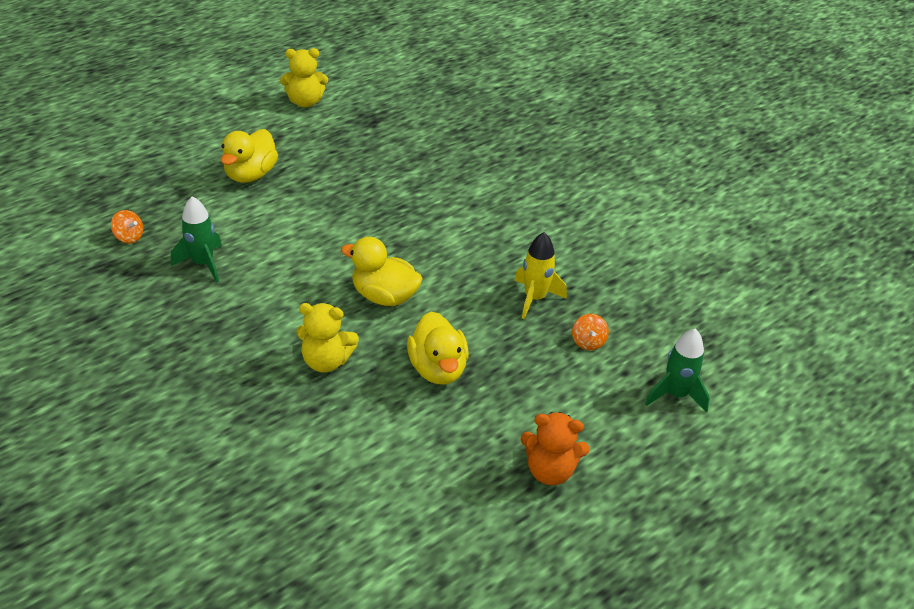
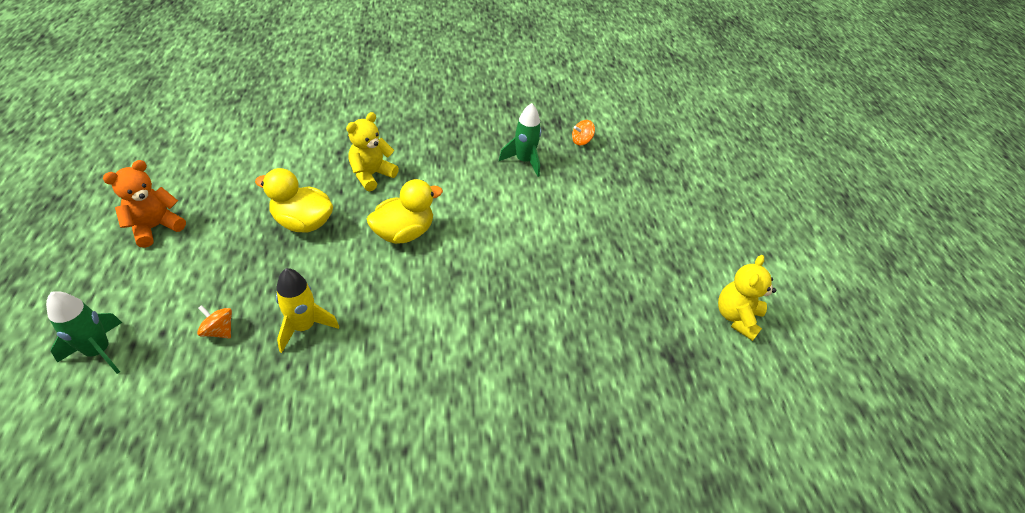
camera: 120 degrees right, 5 degrees up
yellow duck [220,129,278,183] -> none

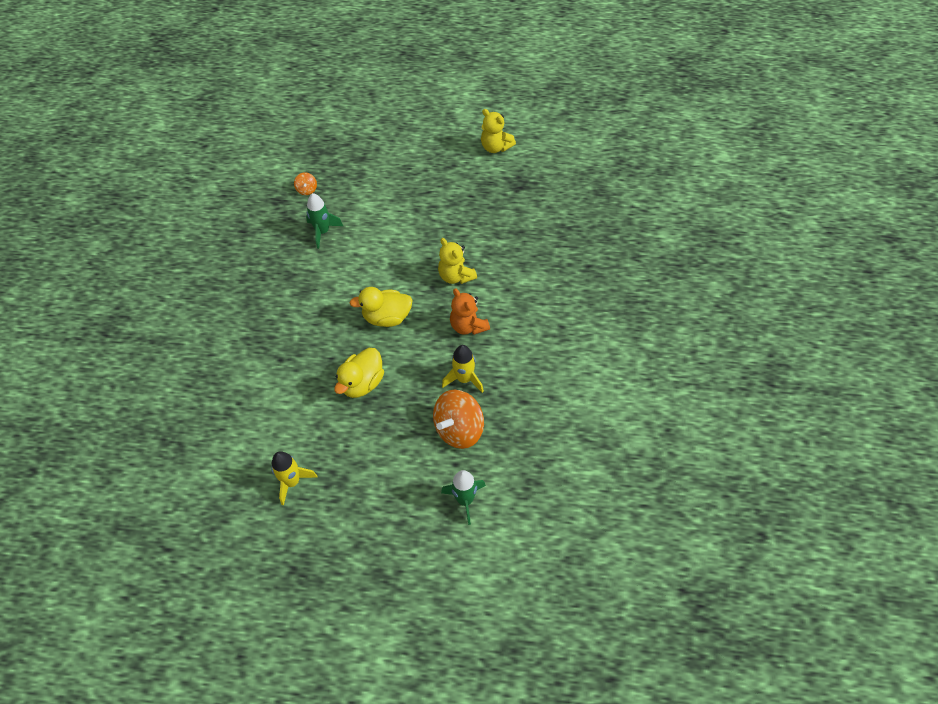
camera: 70 degrees left, 10 degrees up
orange teddy bear [103,160,186,248] -> orange teddy bear moved to [450,288,490,335]
orange spinning top [197,305,232,338] -> orange spinning top [433,390,484,449], size x2.19
yellow teddy bear [346,112,399,191] -> yellow teddy bear moved to [438,238,477,284]
yellow duck [367,179,443,244] -> yellow duck turned 75 degrees counterclockwise [349,287,413,327]
none -> yellow rocket [271,451,318,505]

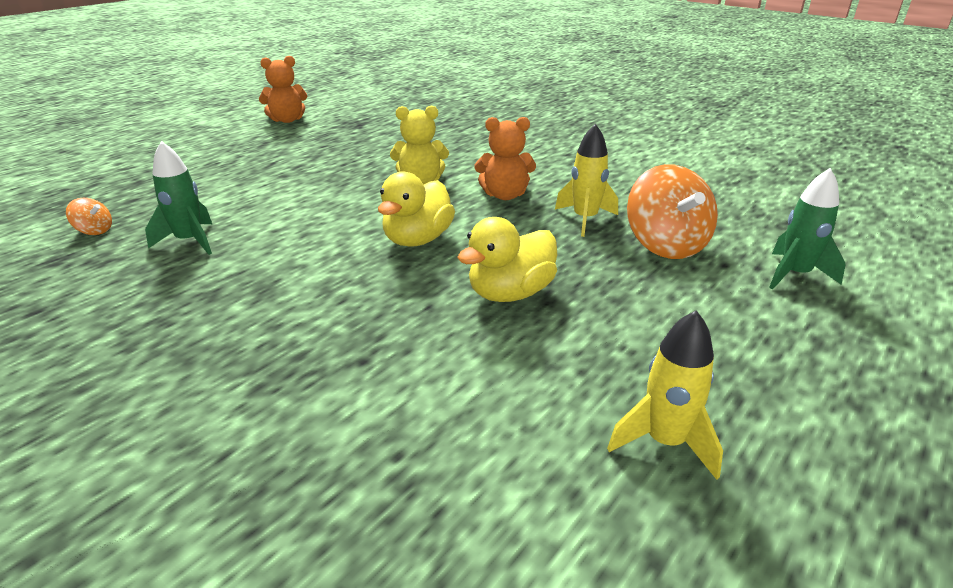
camera: 60 degrees left, 25 degrees down
yellow duck [334,348,384,398] -> yellow duck turned 75 degrees clockwise [457,217,557,302]
yellow teddy bear [481,109,516,153] -> orange teddy bear [259,56,307,123]

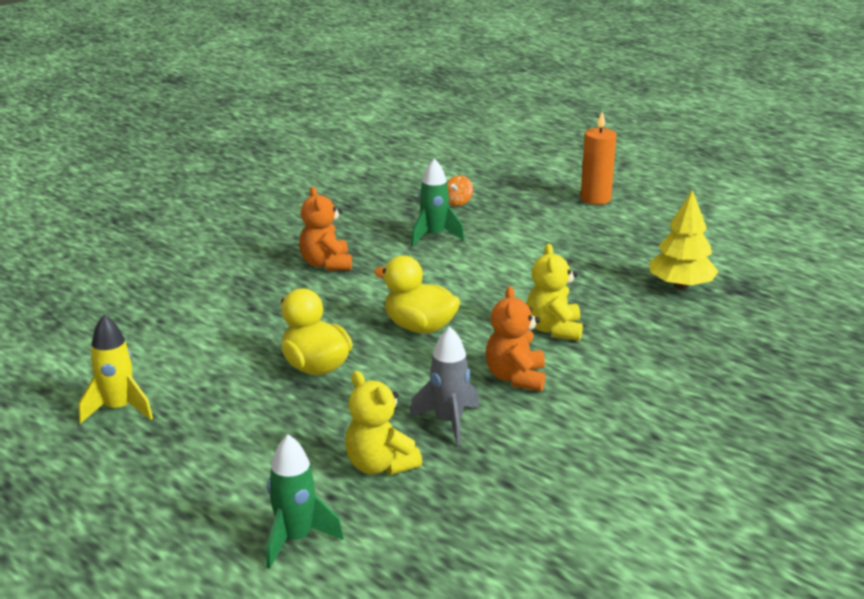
camera: 95 degrees right, 5 degrees down
orange teddy bear [259,56,307,123] -> orange teddy bear moved to [299,187,352,270]
yellow rocket [555,124,618,237] -> grey rocket [409,327,479,446]
orange spinning top [627,164,718,259] -> yellow teddy bear [345,371,422,475]
none -> orange candle [581,111,616,205]
none -> yellow tree [650,190,719,289]

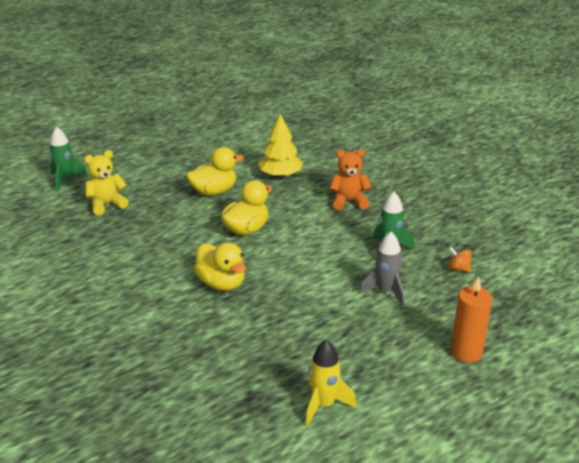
camera: 100 degrees right, 5 degrees up
yellow rocket [79,315,153,424] -> yellow rocket moved to [305,339,356,425]
grey rocket [409,327,479,446] -> grey rocket moved to [359,232,405,307]
orange teddy bear [486,286,546,391] -> none
yellow teddy bear [527,244,583,341] -> yellow duck [194,242,246,291]
yellow tree [650,190,719,289] -> yellow tree moved to [258,114,303,178]

